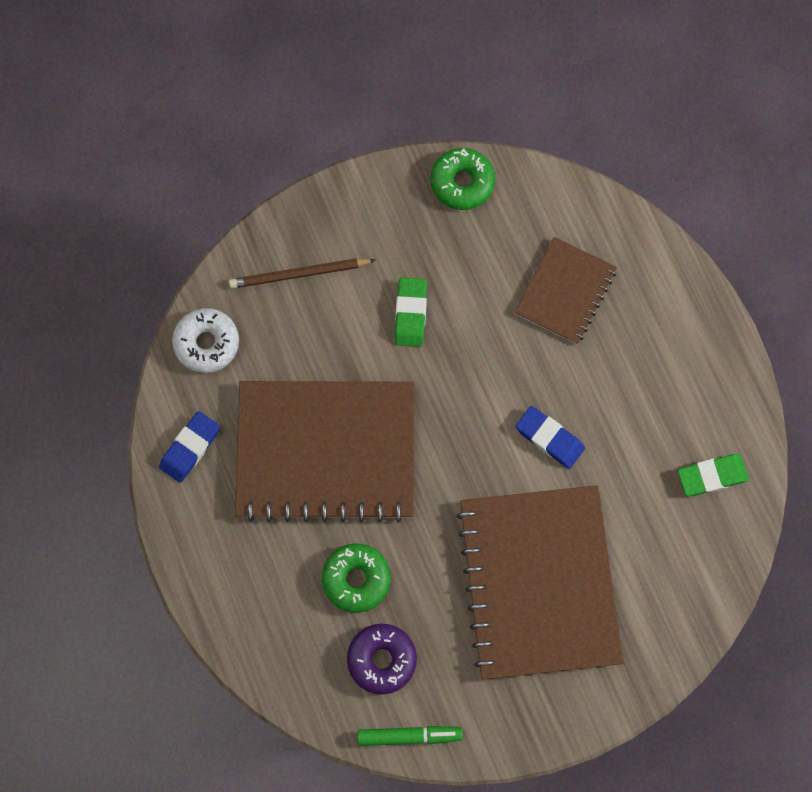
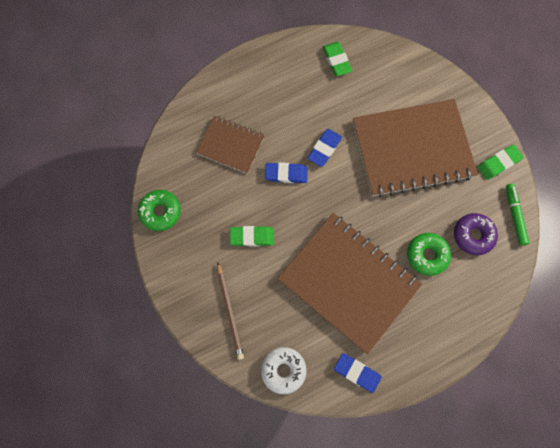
camera: 95 degrees left, 0 degrees up
brown notebook [235,381,414,523] -> brown notebook turned 45 degrees counterclockwise [277,213,422,354]
none -> blue eraser [265,162,308,183]
none -> green eraser [478,145,523,180]

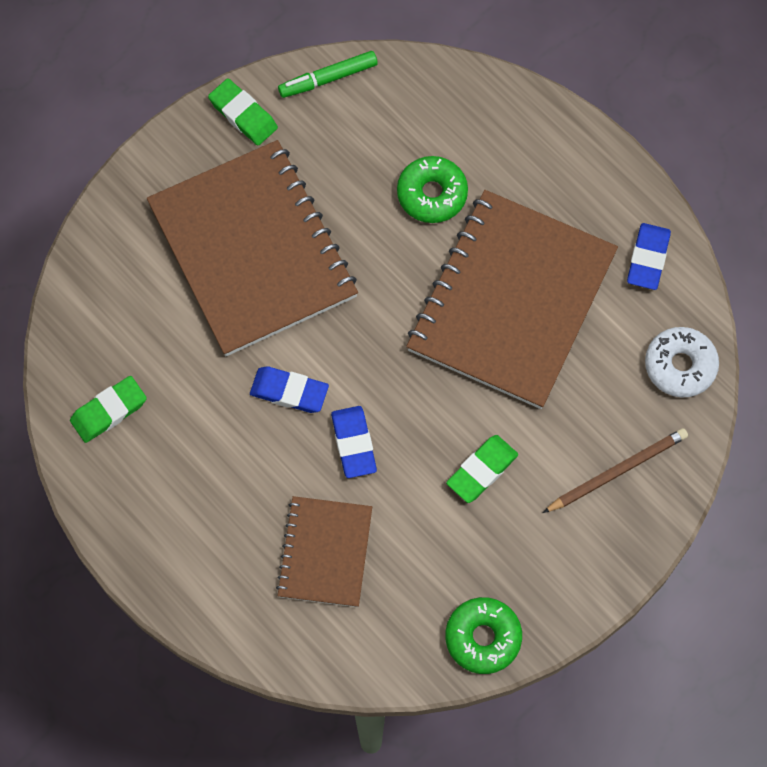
camera: 105 degrees left, 5 degrees down
green eraser [230,226,274,247] -> green eraser turned 60 degrees clockwise [446,435,518,503]
purple donut [454,213,498,255] -> none

